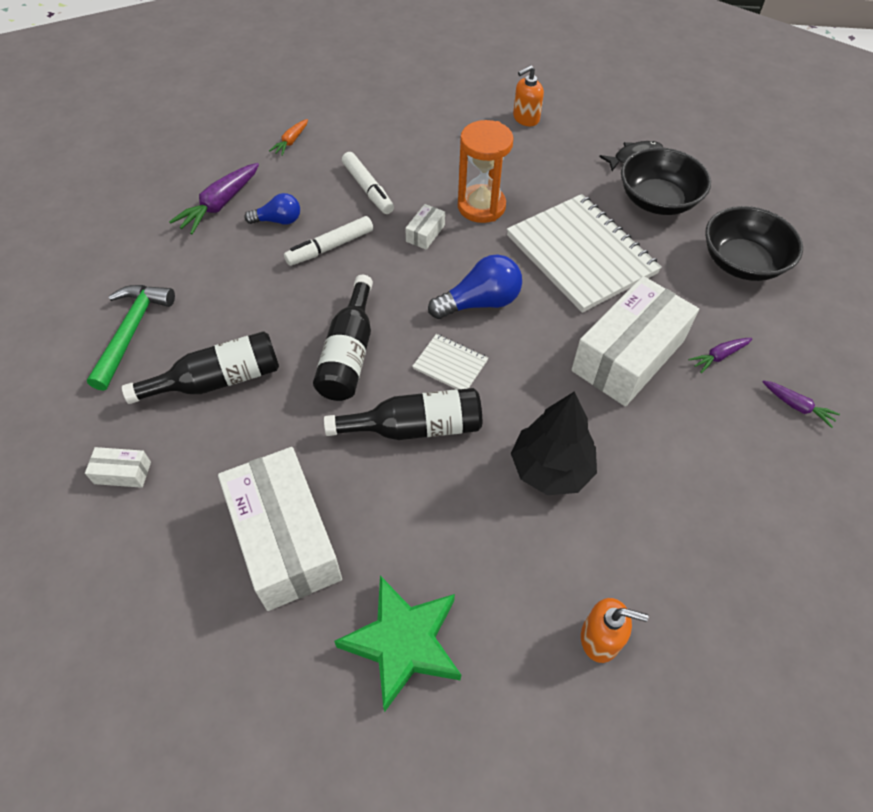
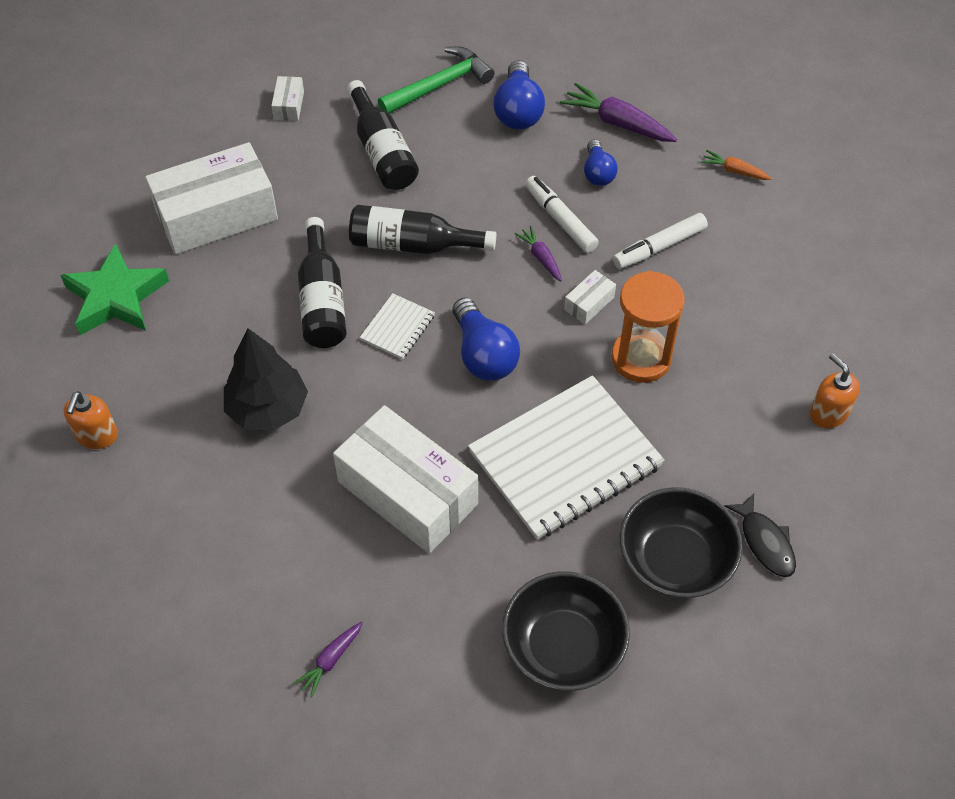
camera: 90 degrees right, 0 degrees up
green hammer [87,285,175,391] -> green hammer turned 45 degrees counterclockwise [378,46,495,114]
white box [405,204,445,250] -> white box turned 75 degrees counterclockwise [564,270,616,324]
purple carrot [689,338,753,373] -> purple carrot moved to [515,226,562,281]
none -> blue light bulb [493,60,545,130]

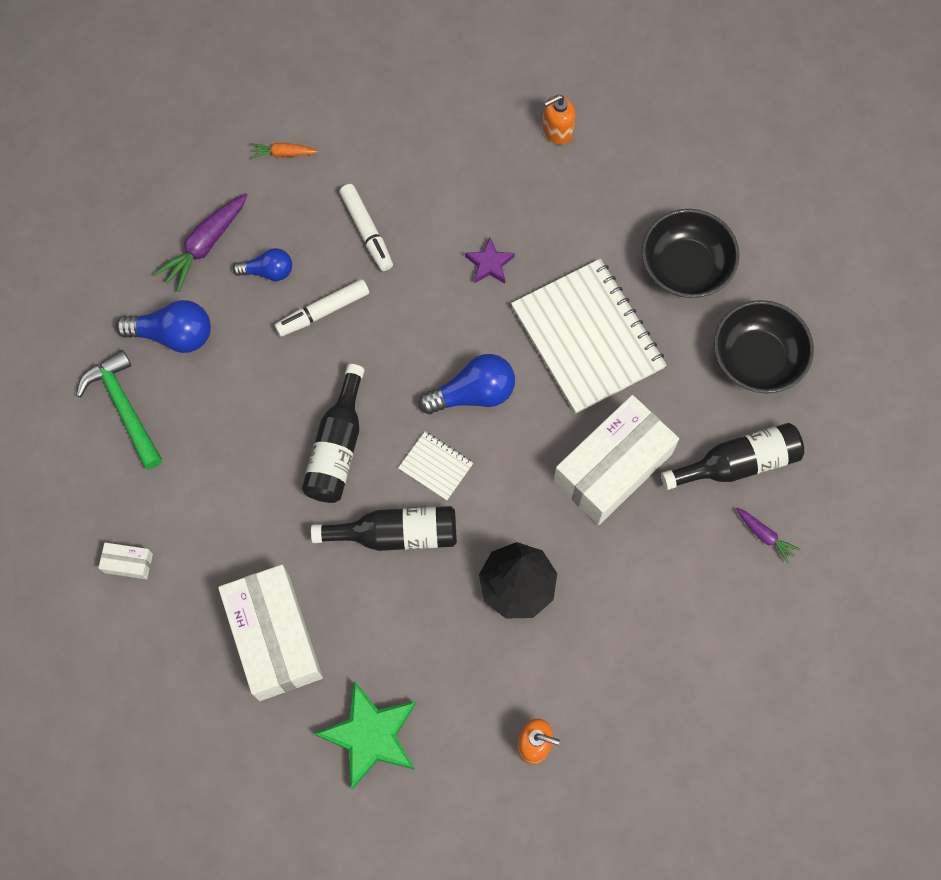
camera: 85 degrees left, 15 degrees up
black bottle [347,80,419,190] -> black bottle moved to [661,423,804,490]
purple carrot [515,226,562,281] -> none
white box [564,270,616,324] -> none
orange hourglass [612,271,685,383] -> purple star [465,237,515,284]
orange carrot [701,150,772,180] -> orange carrot turned 60 degrees clockwise [250,143,318,159]
black fish [724,493,796,577] -> none

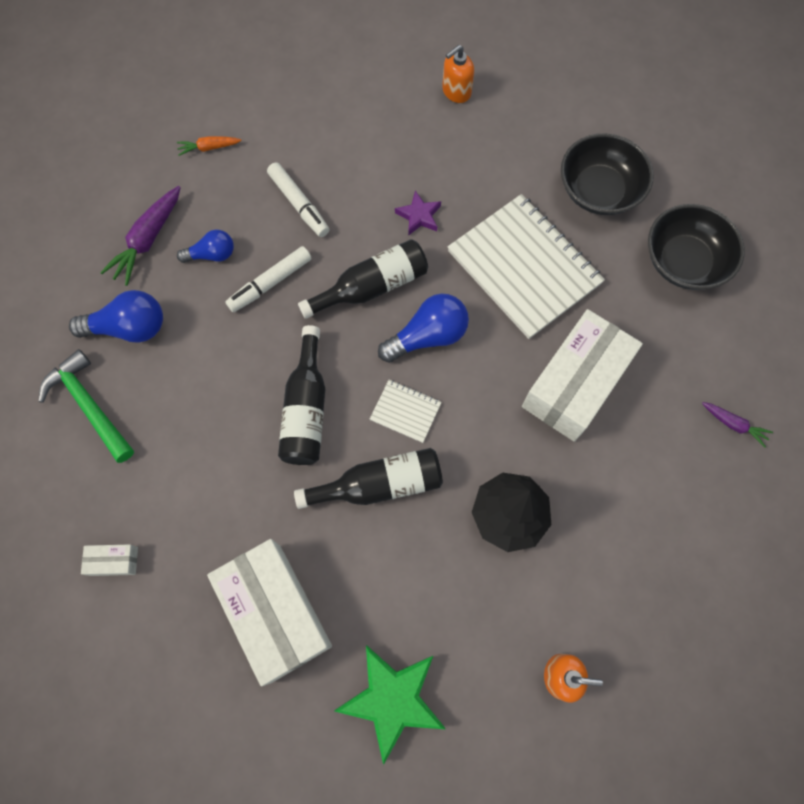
camera: 10 degrees left, 0 degrees up
black bottle [661,423,804,490] -> black bottle moved to [298,239,428,319]

